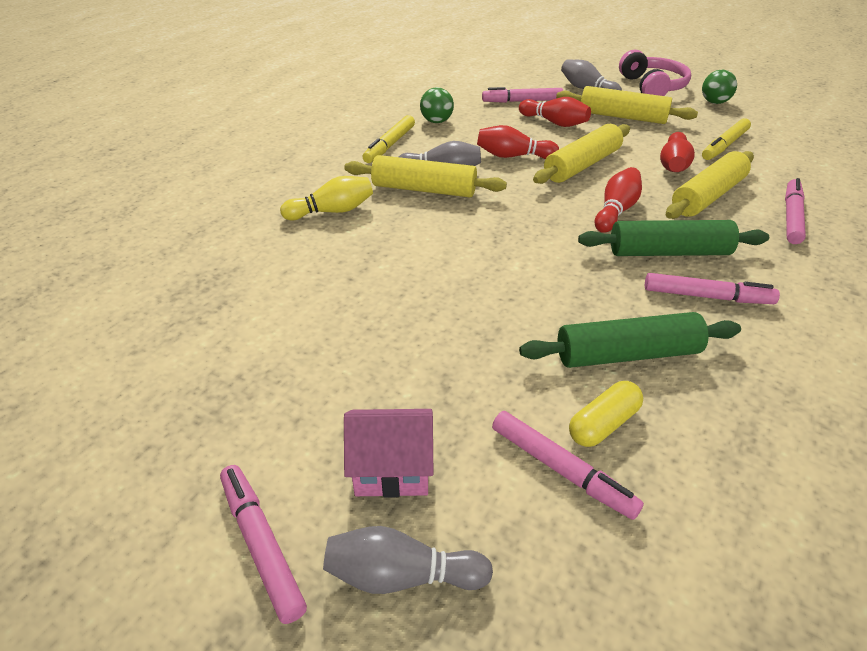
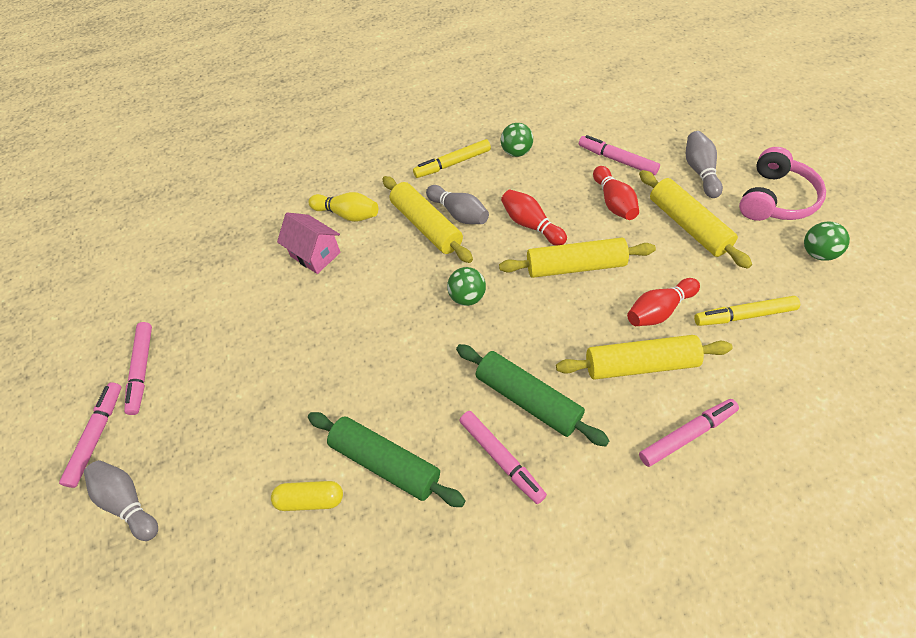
camera: 45 degrees right, 15 degrees up
pink house [344,409,433,498] -> pink house moved to [277,212,341,274]
pink marker [492,411,644,520] -> pink marker moved to [124,322,152,415]
red bowling pin [595,167,642,233] -> none
none -> green ball [447,267,486,306]

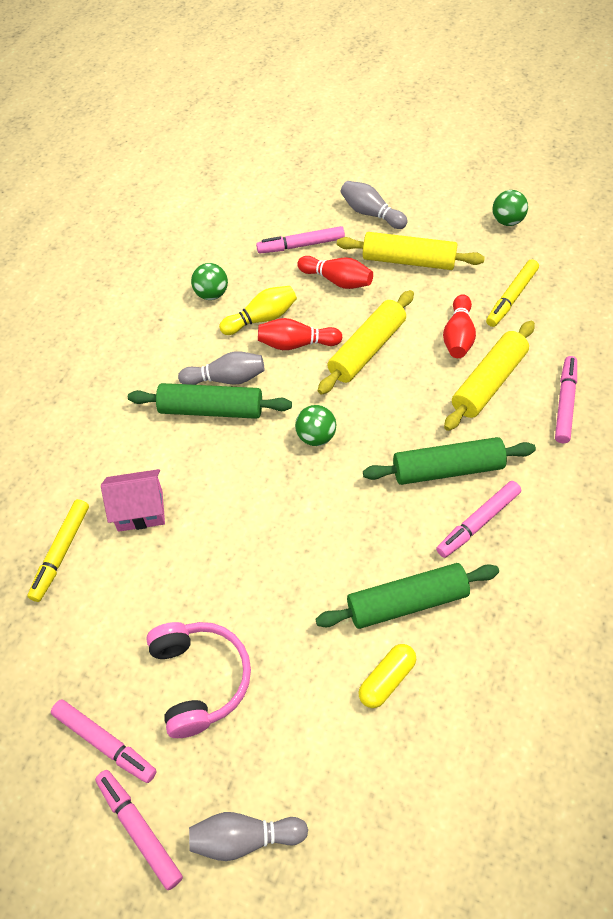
camera: 50 degrees left, 0 degrees up
yellow bowling pin [308,192,378,222] -> yellow bowling pin moved to [219,286,297,335]
yellow rolling pin [383,176,473,263] -> green rolling pin [128,383,292,419]
yellow marker [413,139,491,178] -> yellow marker moved to [27,499,89,602]
pink marker [459,411,547,504] -> pink marker turned 135 degrees clockwise [436,481,521,558]
pink headphones [739,147,826,221] -> pink headphones moved to [146,622,251,738]

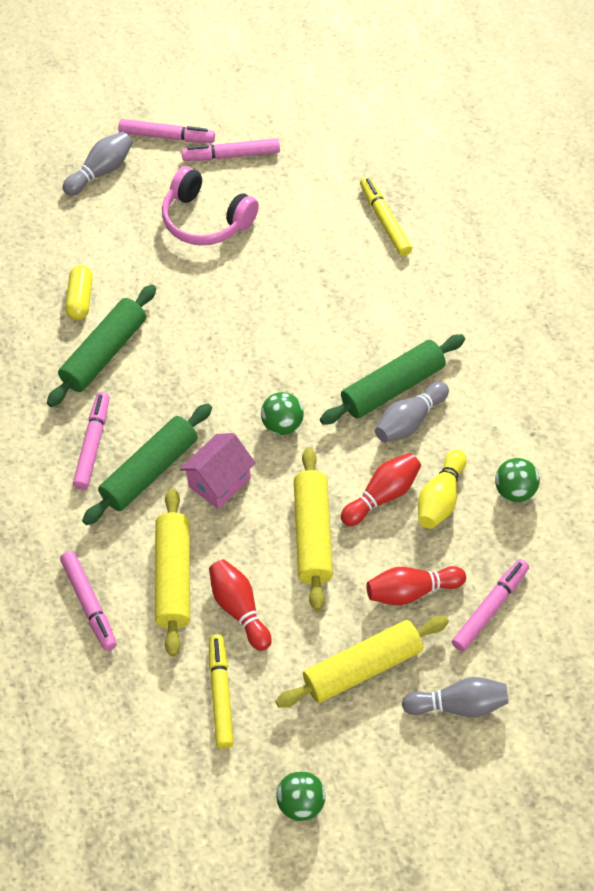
camera: 140 degrees right, 0 degrees up
pink house [101,469,165,532] -> pink house moved to [179,433,256,509]

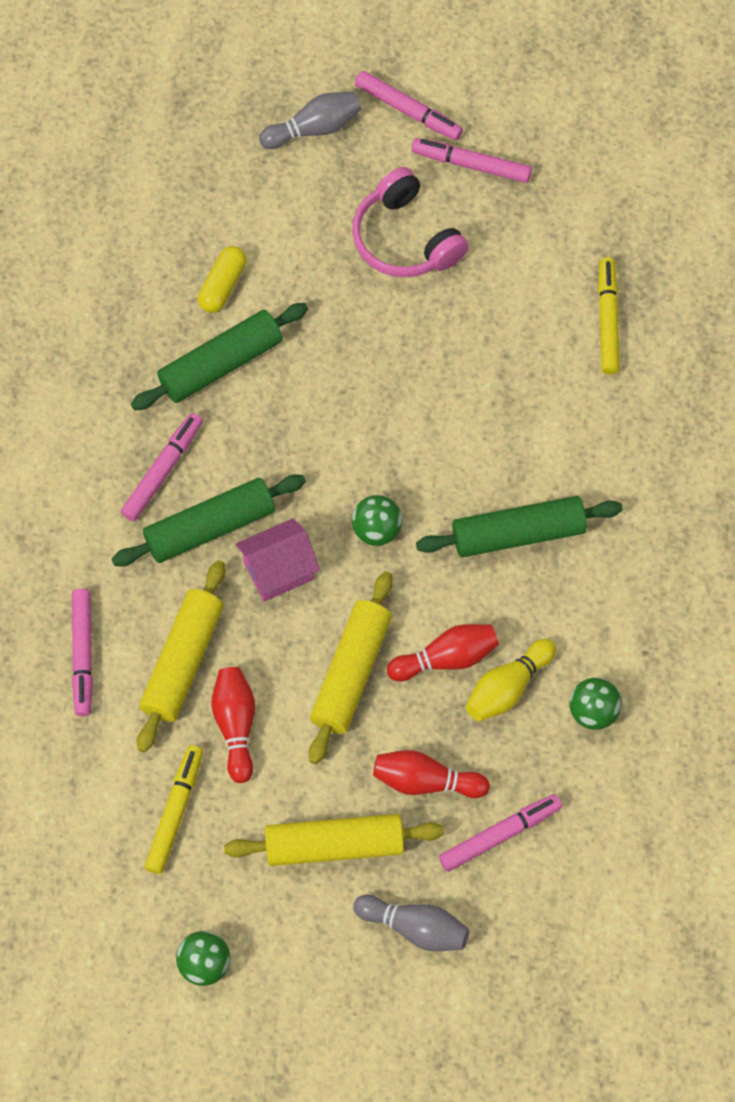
camera: 20 degrees right, 10 degrees up
grey bowling pin [375,382,449,442] -> none

